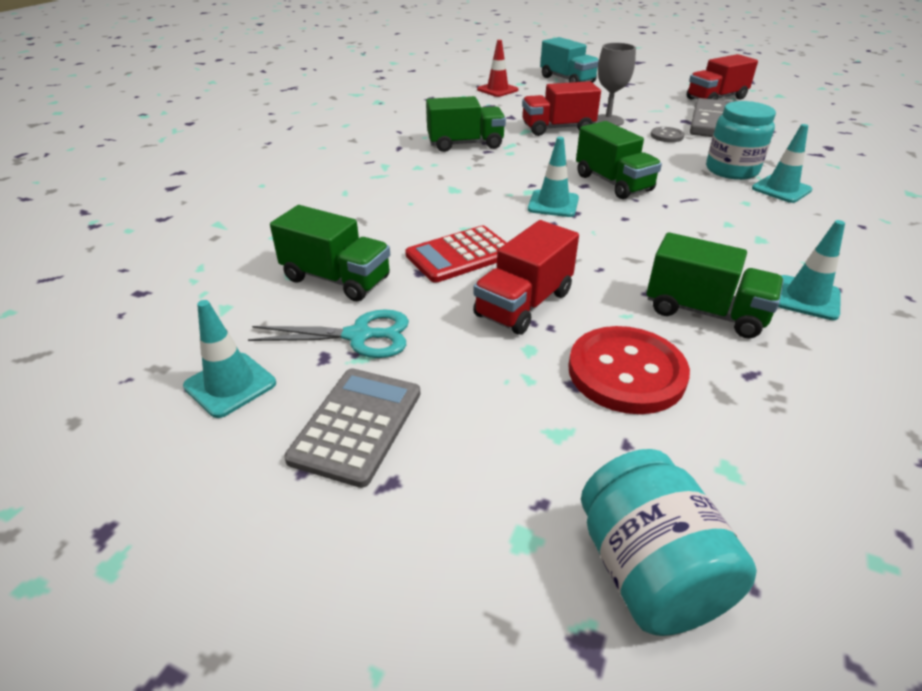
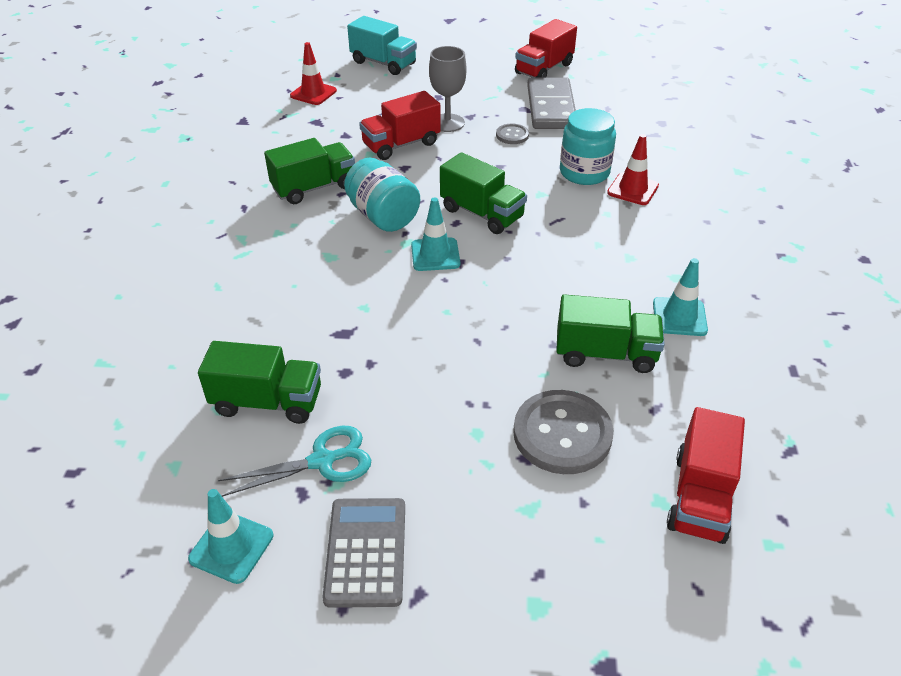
camera: 20 degrees left, 5 degrees up
red calculator [405,225,507,283] -> none
red truck [473,220,579,335] -> red truck moved to [667,407,745,544]
red button [569,326,690,414] -> grey button [513,390,613,474]
turquoise jar [581,449,757,636] -> turquoise jar moved to [344,158,420,232]
turquoise traffic cone [752,124,812,203] -> red traffic cone [607,134,659,205]

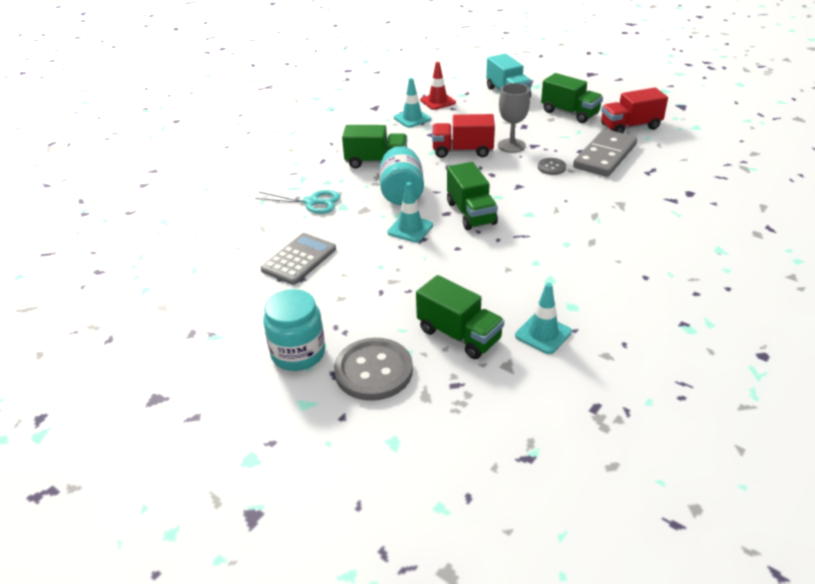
camera: 35 degrees right, 5 degrees down
turquoise traffic cone [188,489,274,584] -> turquoise traffic cone moved to [394,78,431,128]
green truck [198,341,321,424] -> green truck moved to [541,73,603,123]
turquoise scissors [218,426,371,497] -> turquoise scissors moved to [255,190,340,214]
grey calculator [322,498,405,608] -> grey calculator moved to [261,233,336,285]
turquoise jar [560,108,616,185] -> turquoise jar moved to [263,289,325,371]
red traffic cone [607,134,659,205] -> none
red truck [667,407,745,544] -> none

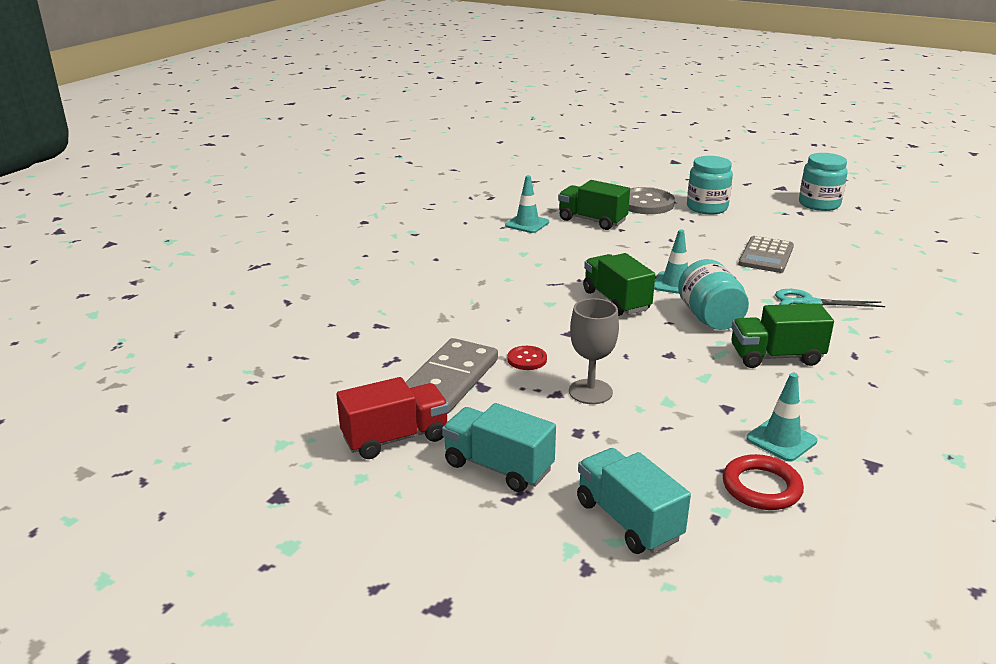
camera: 170 degrees right, 10 degrees down
red traffic cone [420,62,456,110] -> red ring [723,454,804,510]
red truck [432,114,495,158] -> none
grey button [538,158,566,175] -> red button [507,346,547,370]
green truck [541,73,603,123] -> turquoise truck [442,403,556,492]
none -> turquoise jar [799,153,848,211]

